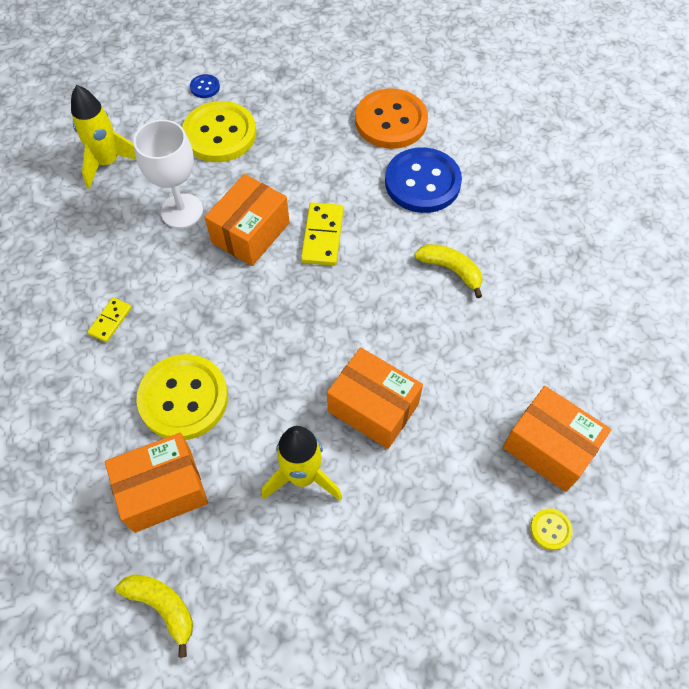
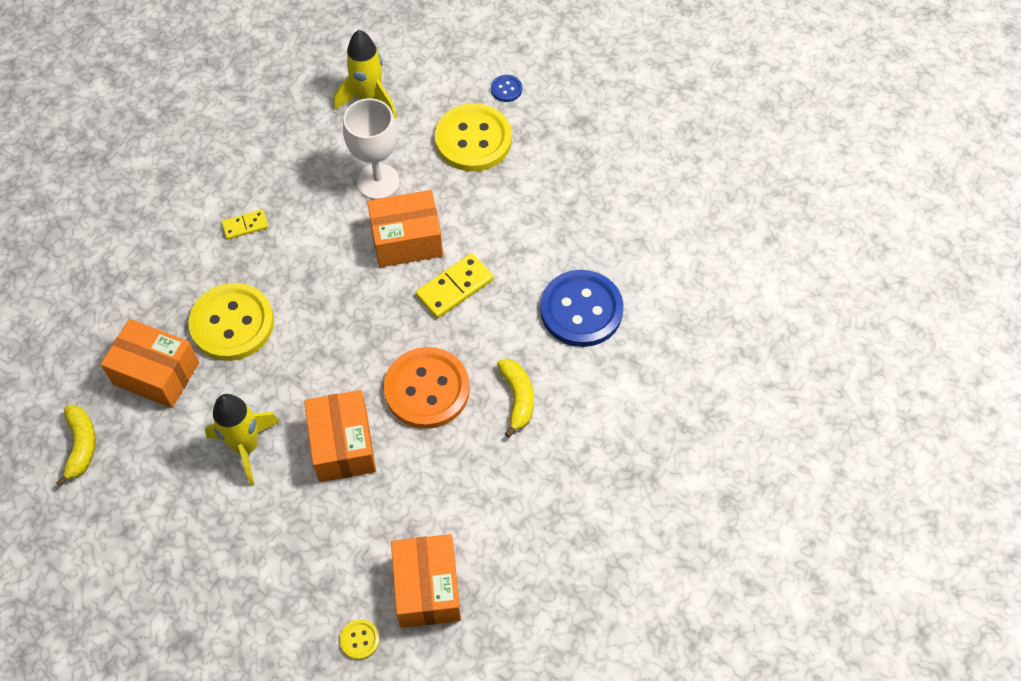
camera: 45 degrees right, 0 degrees up
orange button [355,89,428,149] -> orange button moved to [384,347,470,429]

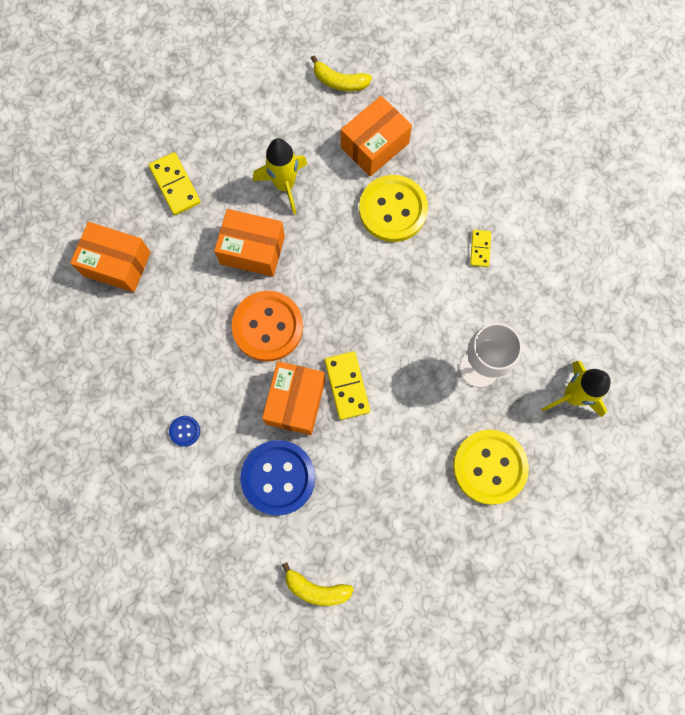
camera: 115 degrees right, 15 degrees up
yellow button [340,619,380,660] -> none
orange box [367,190,443,267] -> orange box moved to [262,361,325,435]
blue button [491,75,522,102] -> blue button moved to [169,416,200,447]
yellow banana [497,359,534,438] -> yellow banana moved to [282,562,354,606]
none -> yellow domino [149,152,201,215]

